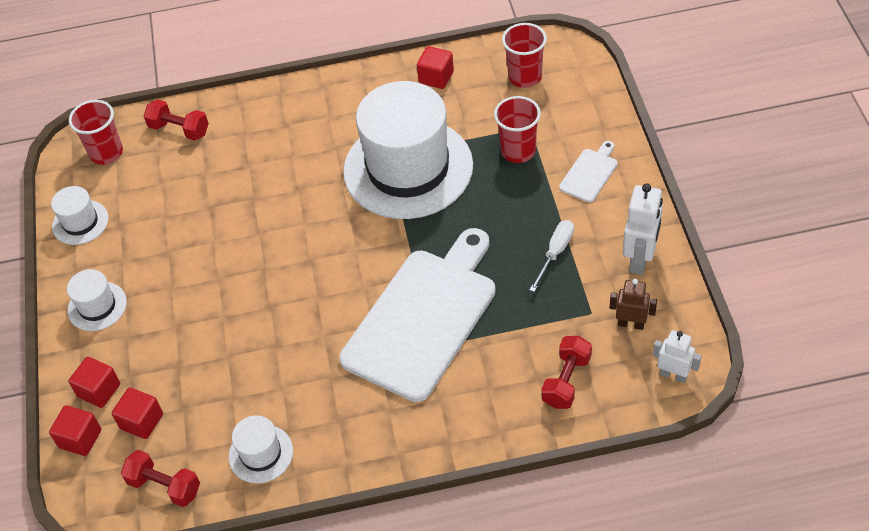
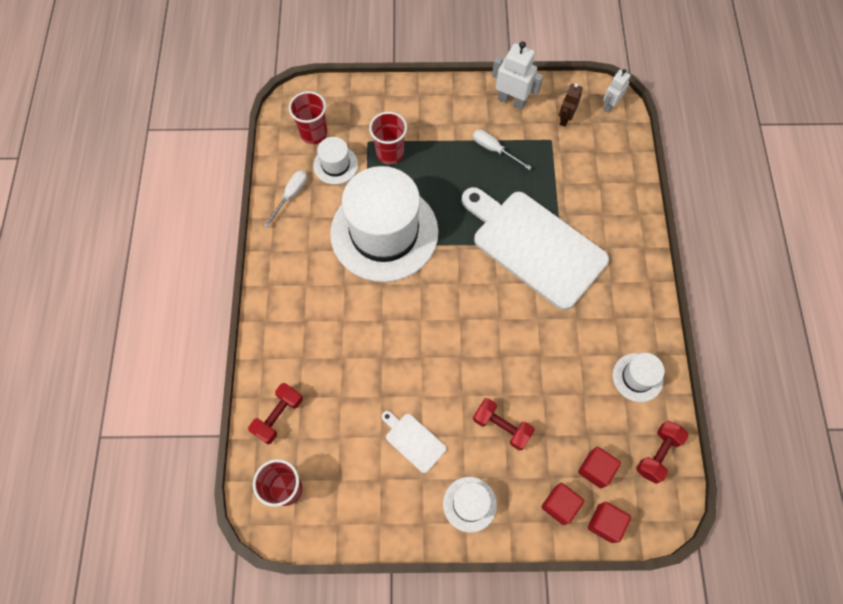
camera: 85 degrees left, 15 degrees up
white hat [51,186,108,245] -> white hat moved to [313,137,358,184]
red cube [417,46,454,89] -> white screwdriver [264,170,307,228]
red dumbbell [541,336,592,409] -> red dumbbell moved to [473,398,535,450]
white cutting board [559,141,618,203] -> white cutting board moved to [381,411,446,473]

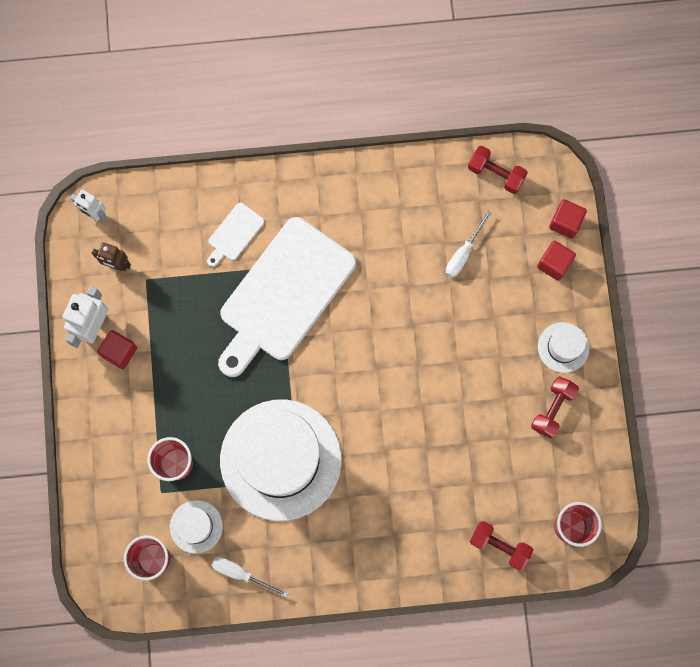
camera: 95 degrees left, 10 degrees up
white cutting board [381,411,446,473] -> white cutting board moved to [207,203,265,267]
white screwdriver [473,129,532,170] -> white screwdriver moved to [446,211,492,278]
red dumbbell [473,398,535,450] -> red dumbbell moved to [531,376,579,438]
red cube [578,447,621,488] -> red cube moved to [97,330,137,369]
white hat [613,353,665,402] -> none

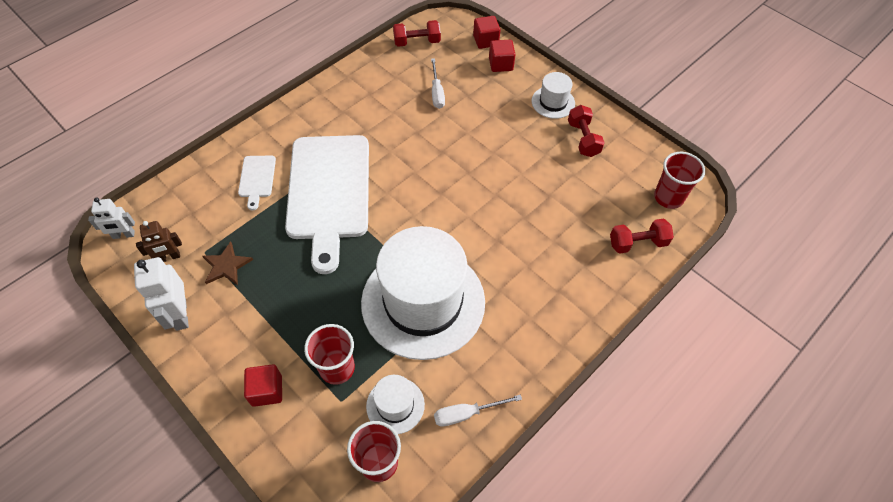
camera: 40 degrees left, 20 degrees down
red cube [97,330,137,369] -> red cube moved to [244,364,282,407]
none -> brown star [202,241,253,285]

